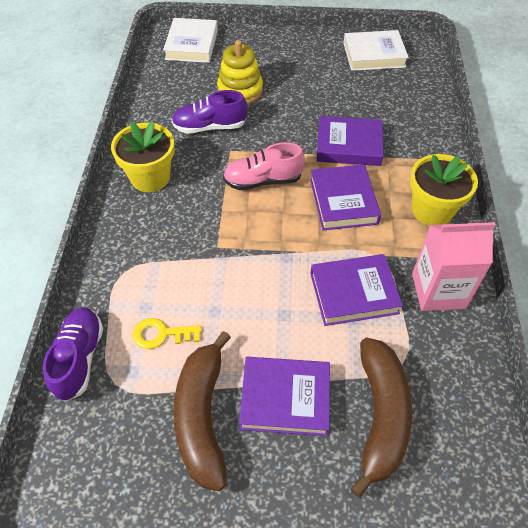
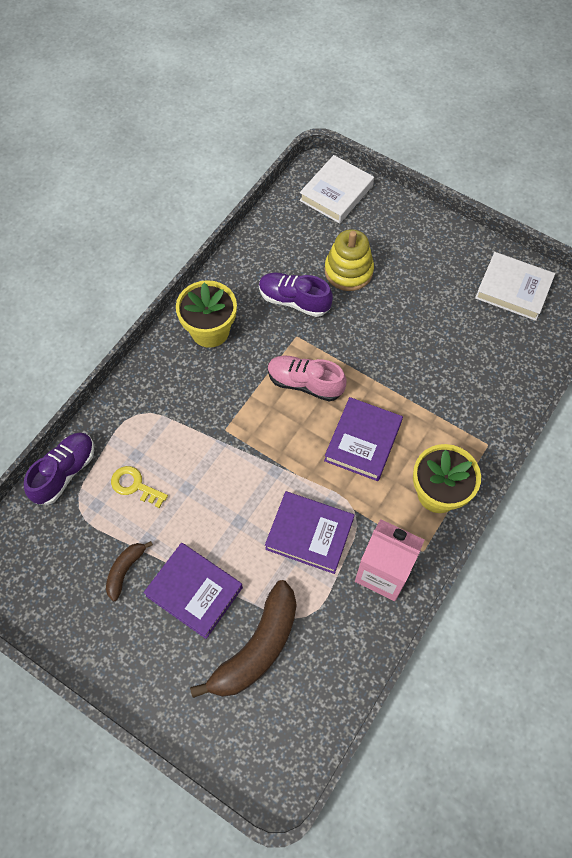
camera: 30 degrees right, 10 degrees up
brown banana [173,331,231,491] -> brown banana [106,541,153,601], size x0.50
purple book [317,116,383,166] -> none

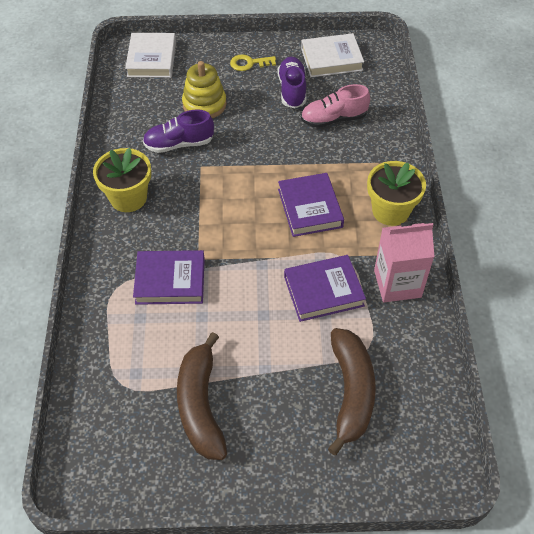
camera: 35 degrees left, 10 degrees down
purple shoe [24,432,94,505] -> purple shoe moved to [278,57,306,109]
brown banana [106,541,153,601] -> brown banana [177,332,227,460], size x1.99
yellow key [111,466,168,508] -> yellow key moved to [230,54,276,71]
purple book [143,543,243,639] -> purple book moved to [133,250,205,305]
pink shoe [268,356,347,402] -> pink shoe moved to [301,84,370,128]

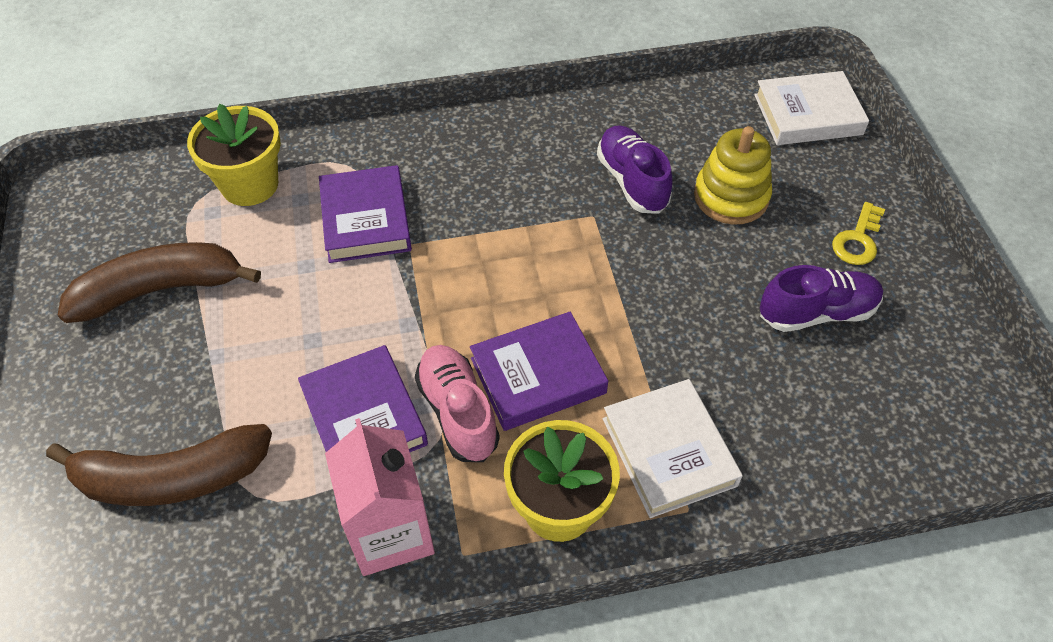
camera: 80 degrees right, 0 degrees up
yellow flower pot [93,148,151,212] -> yellow flower pot moved to [187,103,281,206]
yellow key [230,54,276,71] -> yellow key turned 135 degrees counterclockwise [832,202,885,265]
white book [301,33,364,77] -> white book moved to [603,379,743,518]
pink shoe [301,84,370,128] -> pink shoe moved to [415,345,499,462]

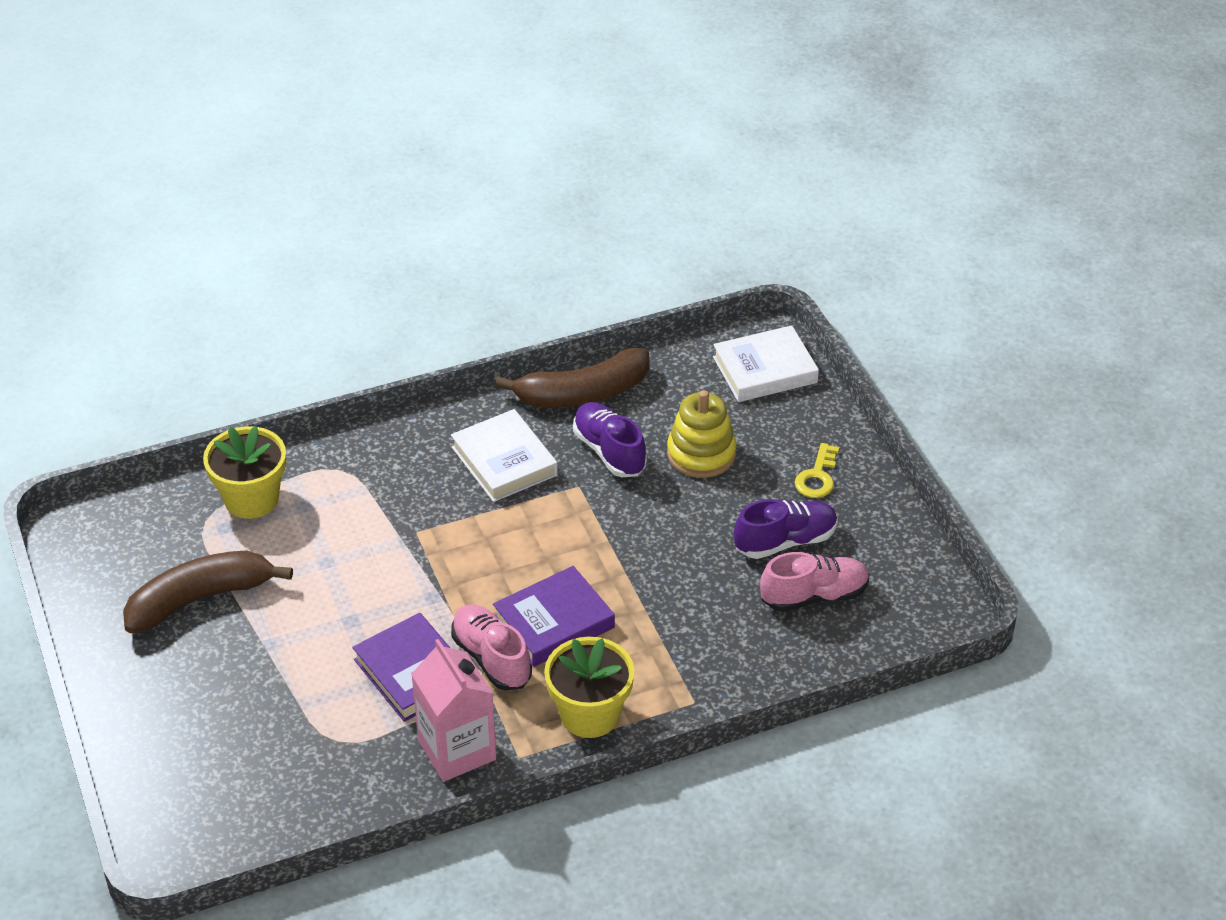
camera: 10 degrees left, 10 degrees down
brown banana [46,424,272,506] -> brown banana moved to [495,348,650,408]
purple book [319,165,412,263] -> none
white book [603,379,743,518] -> white book moved to [451,409,558,502]
none -> pink shoe [760,552,870,612]

